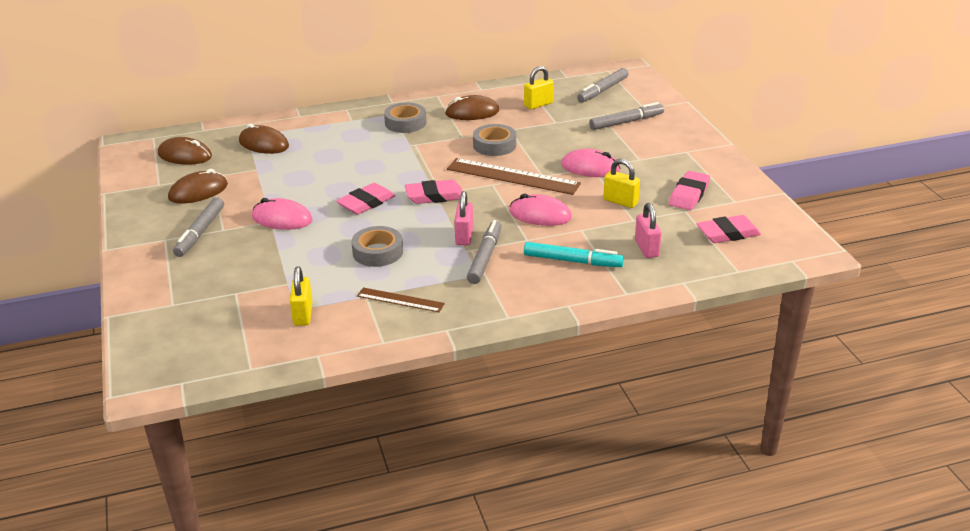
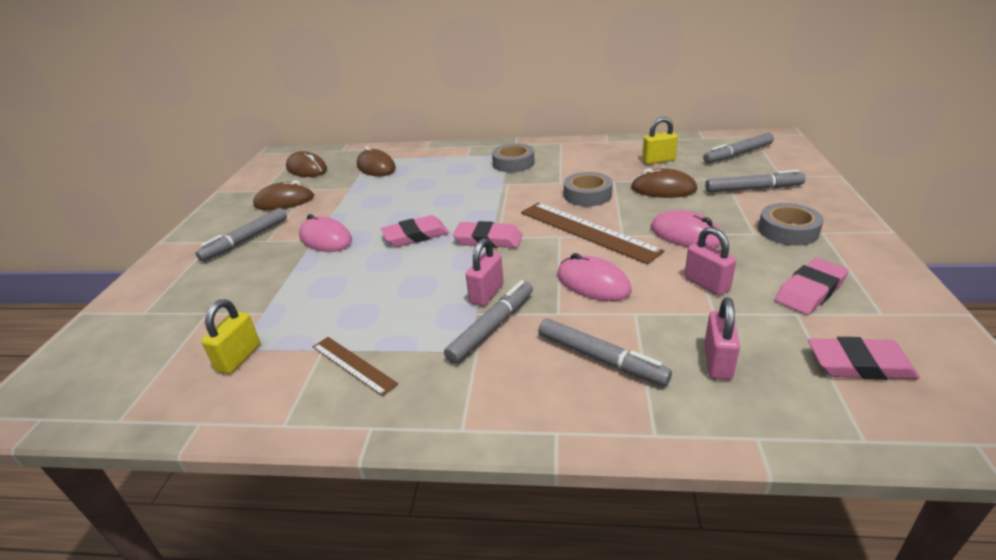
camera: 25 degrees right, 0 degrees up
grey tape [351,226,403,267] -> grey tape moved to [758,203,824,245]
brown mouse [445,95,499,120] -> brown mouse moved to [631,168,697,198]
turquoise marker [524,242,624,267] -> grey marker [538,318,672,386]
yellow padlock [603,159,640,208] -> pink padlock [684,227,736,296]

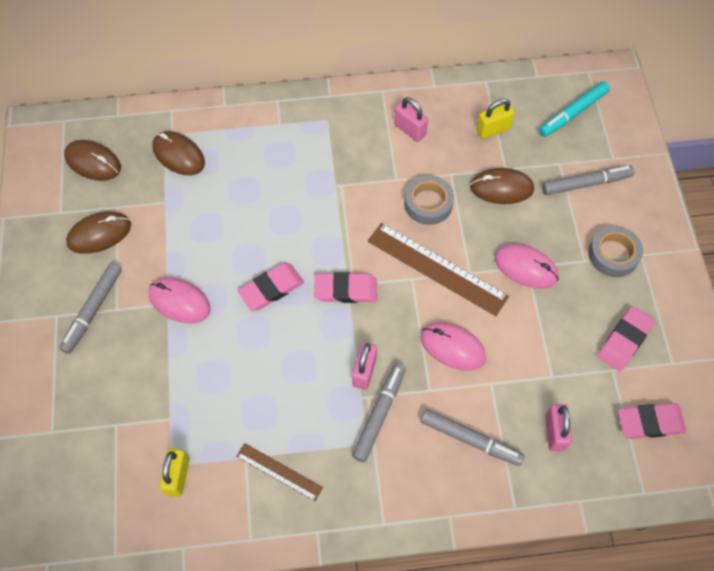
camera: 15 degrees left, 30 degrees up
grey tape [492,144,535,172] -> none
pink padlock [684,227,736,296] -> pink padlock moved to [394,97,428,142]
grey marker [703,133,774,163] -> turquoise marker [539,81,610,137]

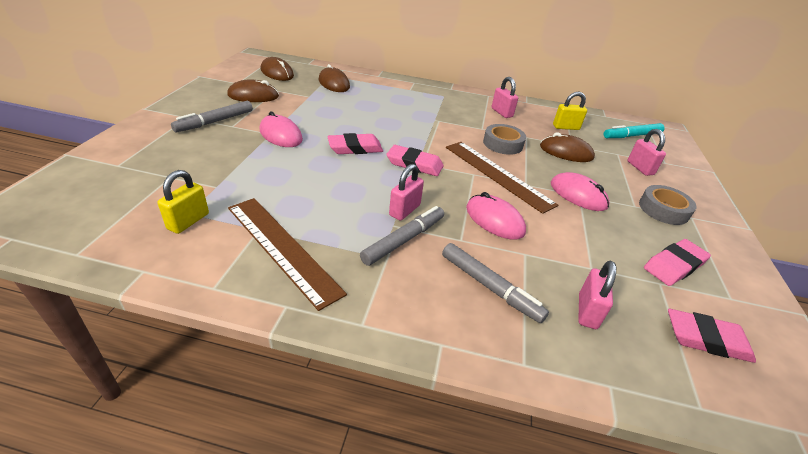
camera: 15 degrees right, 25 degrees down
brown ruler [236,443,323,501] -> brown ruler [228,198,347,311], size x1.81
grey marker [542,166,634,195] -> pink padlock [627,129,666,176]

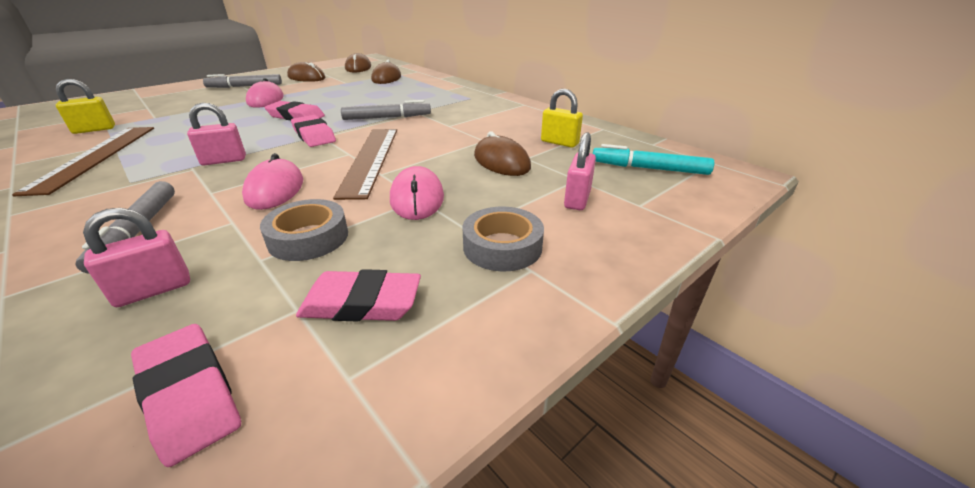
camera: 40 degrees right, 5 degrees down
grey marker [360,206,444,266] -> grey marker moved to [341,100,431,120]
grey tape [483,124,526,155] -> grey tape moved to [260,199,348,261]
pink padlock [491,77,518,118] -> none

